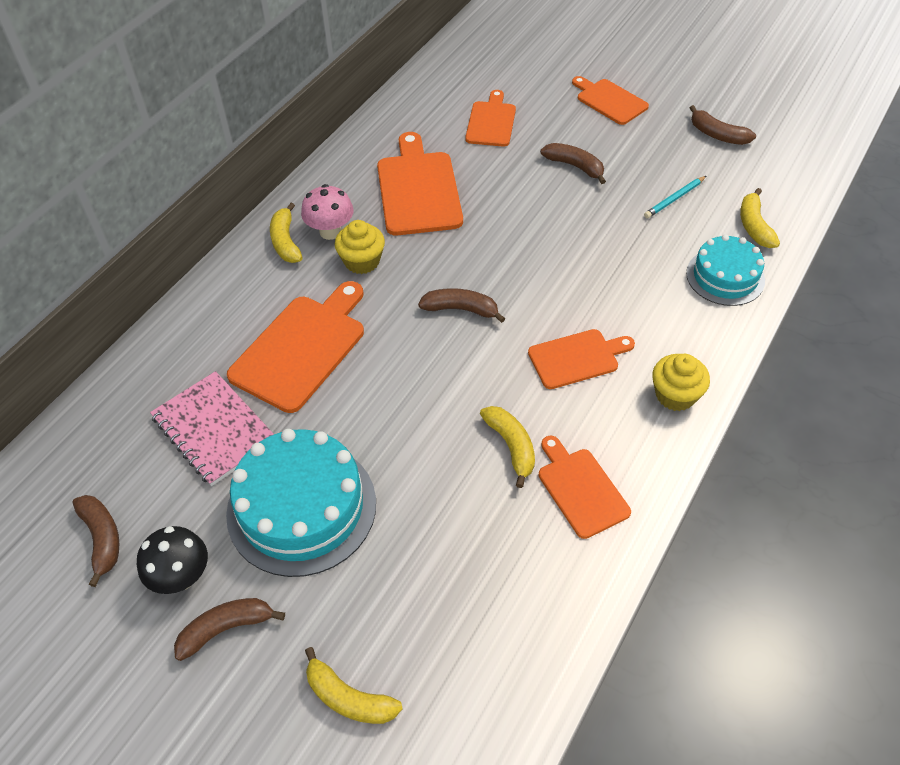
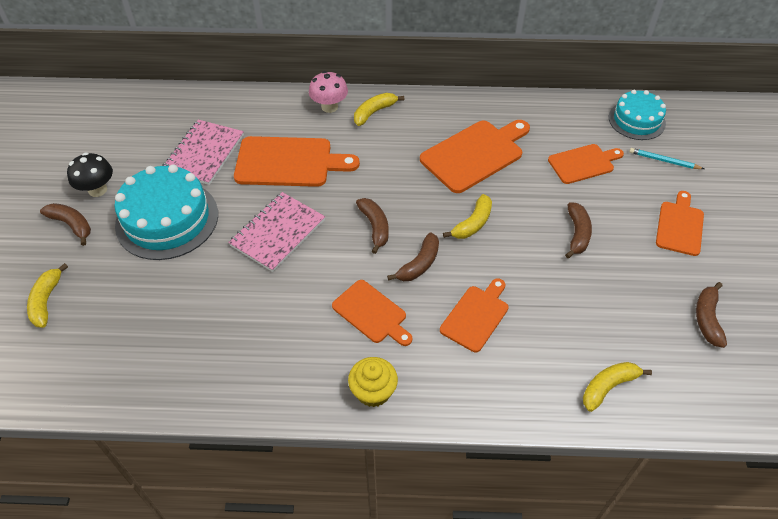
camera: 60 degrees right, 0 degrees up
brown banana [73,495,119,587] -> brown banana moved to [387,232,439,281]
pink mushroom [301,184,354,240] -> pink mushroom moved to [309,71,348,113]
yellow cupcake [335,220,385,274] -> none
yellow banana [480,406,535,488] -> yellow banana moved to [443,194,492,239]
orange cutting board [539,436,631,539] -> orange cutting board moved to [440,278,509,352]
turquoise pencil [644,176,706,218] -> turquoise pencil moved to [629,148,704,169]
turquoise cake [686,234,765,306] -> turquoise cake moved to [609,90,666,140]
none -> pink notebook [228,192,325,272]

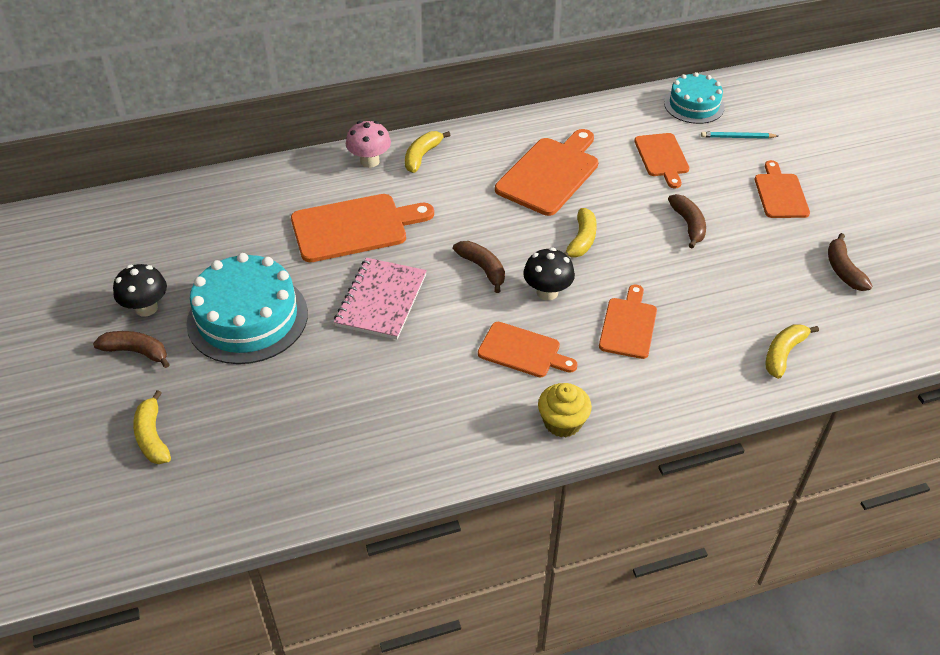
camera: 20 degrees left, 5 degrees down
pink notebook [163,120,244,185] -> none
brown banana [387,232,439,281] -> black mushroom [523,248,575,301]
orange cutting board [548,144,624,184] -> orange cutting board turned 120 degrees clockwise [634,133,689,188]

